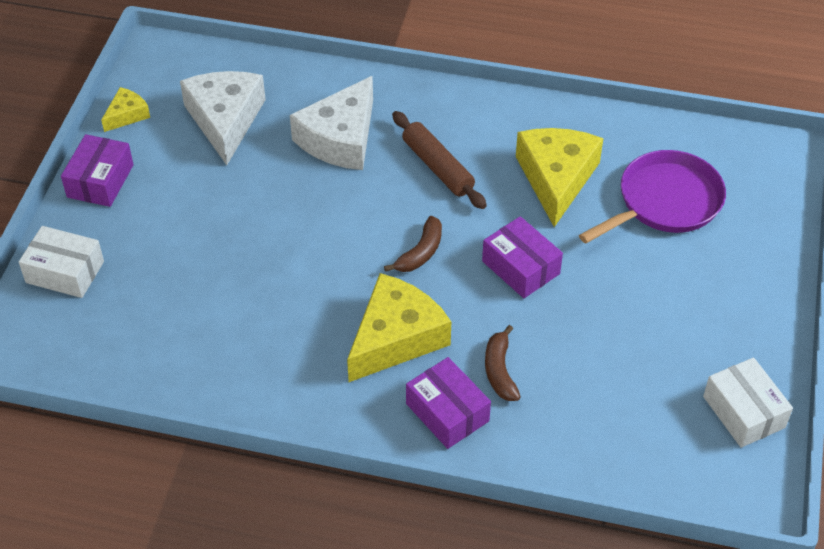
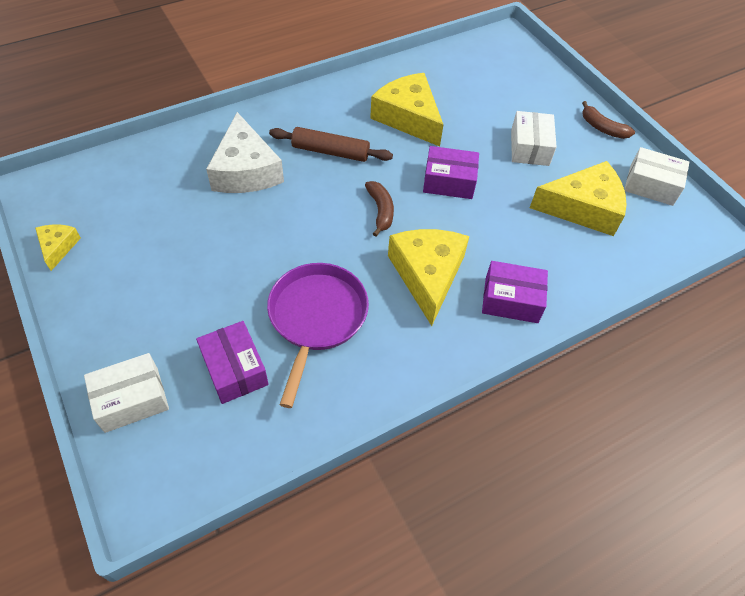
camera: 45 degrees left, 5 degrees up
purple box [61,134,134,207] -> purple box moved to [196,321,269,404]
white cheese [180,71,266,165] -> none
brown banana [485,325,520,401] -> brown banana moved to [582,101,635,139]
purple pan [579,150,726,243] -> purple pan moved to [267,263,369,408]
none -> white box [511,111,557,166]
none -> yellow cheese [530,161,627,236]

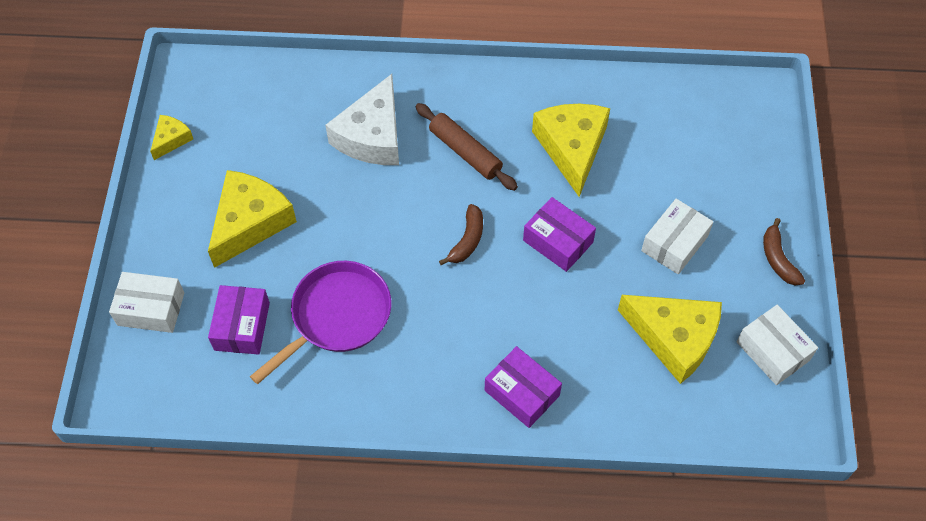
camera: 35 degrees right, 5 degrees up
yellow cheese [388,229,470,326] -> yellow cheese moved to [208,170,297,268]

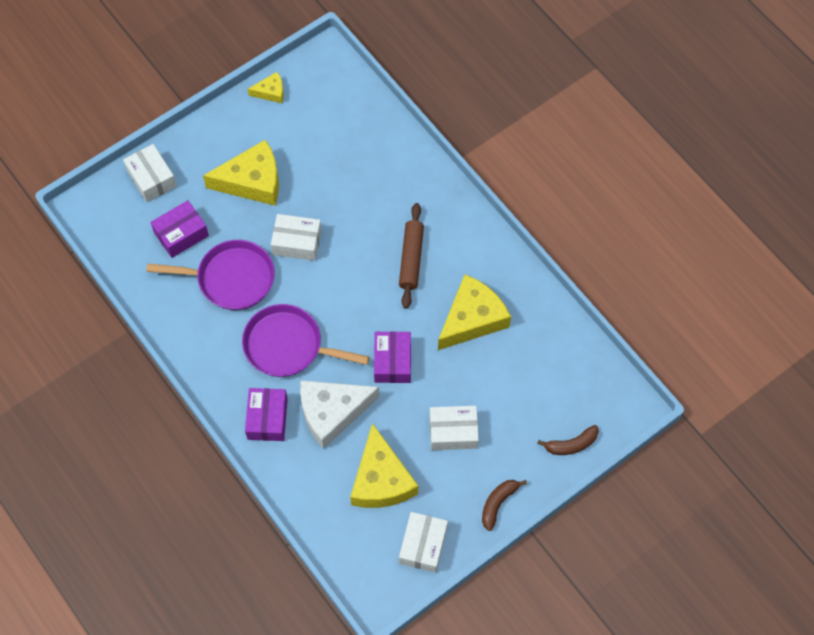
camera: 50 degrees right, 5 degrees up
white cheese [325,74,399,165] -> white cheese moved to [300,380,380,449]
brown banana [439,204,483,265] -> brown banana moved to [537,425,599,455]
none -> purple pan [242,304,369,377]
none -> white box [271,214,322,261]

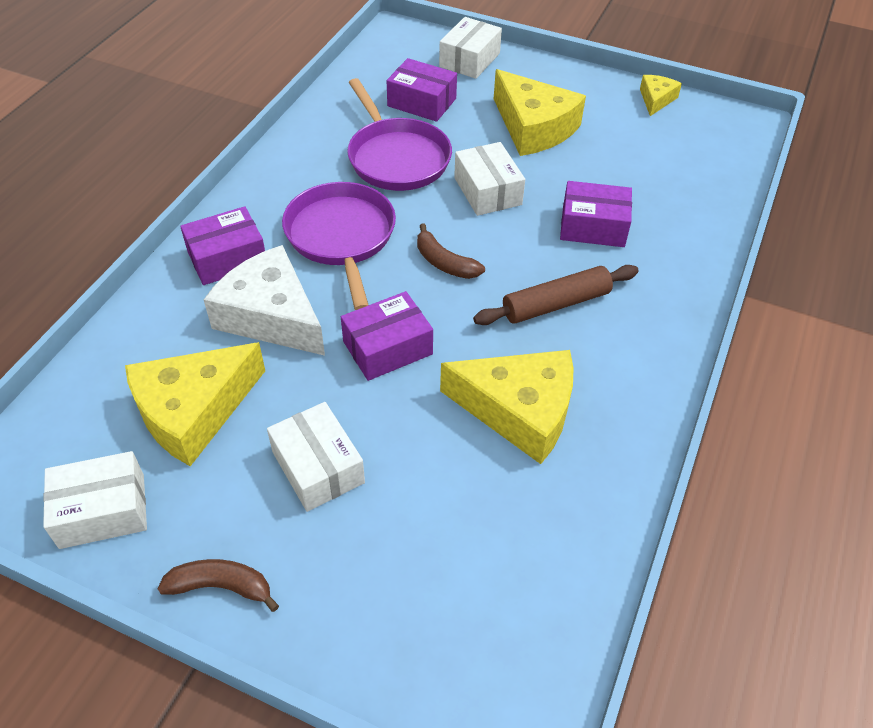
camera: 60 degrees right, 15 degrees down
yellow cheese [248,72,284,103] -> yellow cheese turned 120 degrees counterclockwise [640,75,682,116]
brown banana [537,425,599,455] -> brown banana moved to [417,223,485,279]
none -> purple box [560,181,632,247]

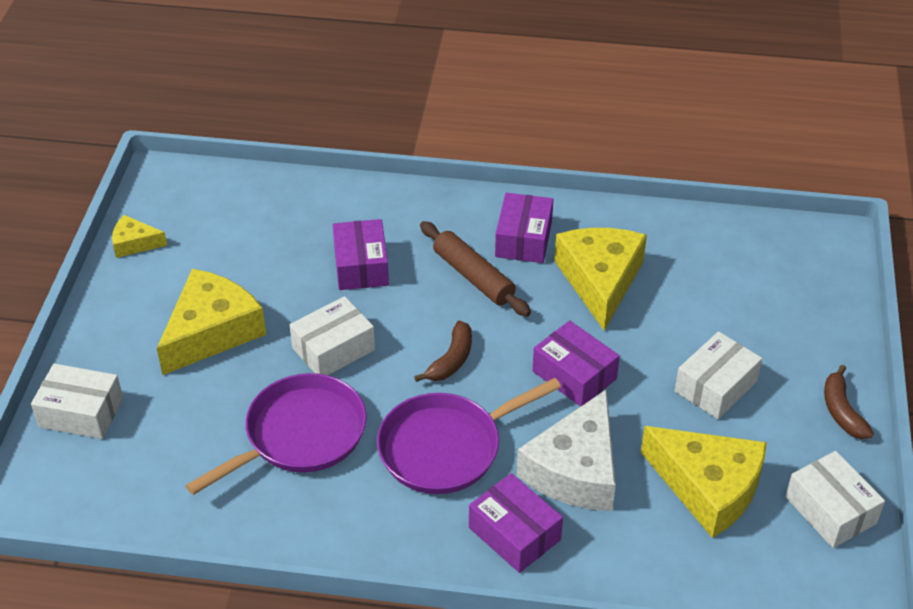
camera: 105 degrees left, 5 degrees down
purple box [387,58,457,122] -> purple box moved to [495,193,553,263]

